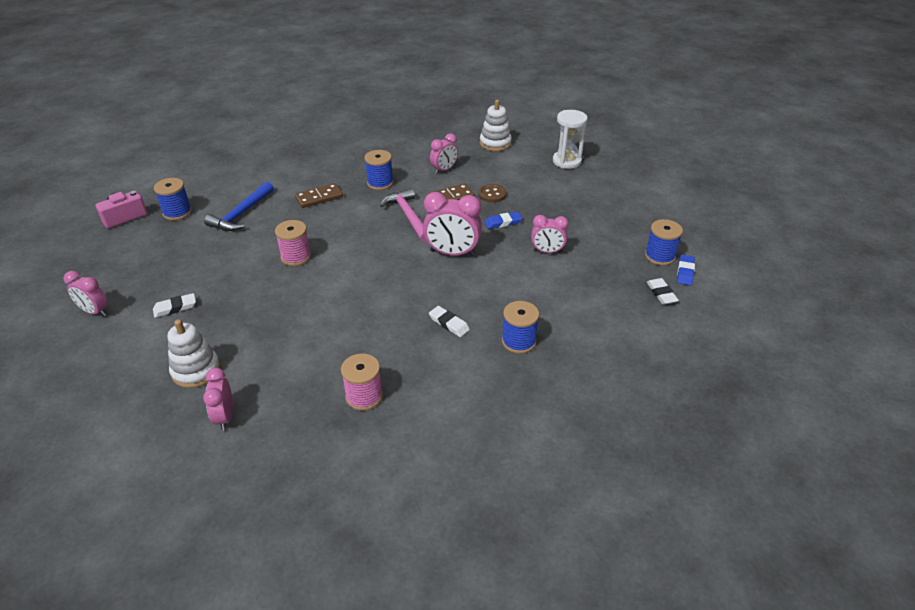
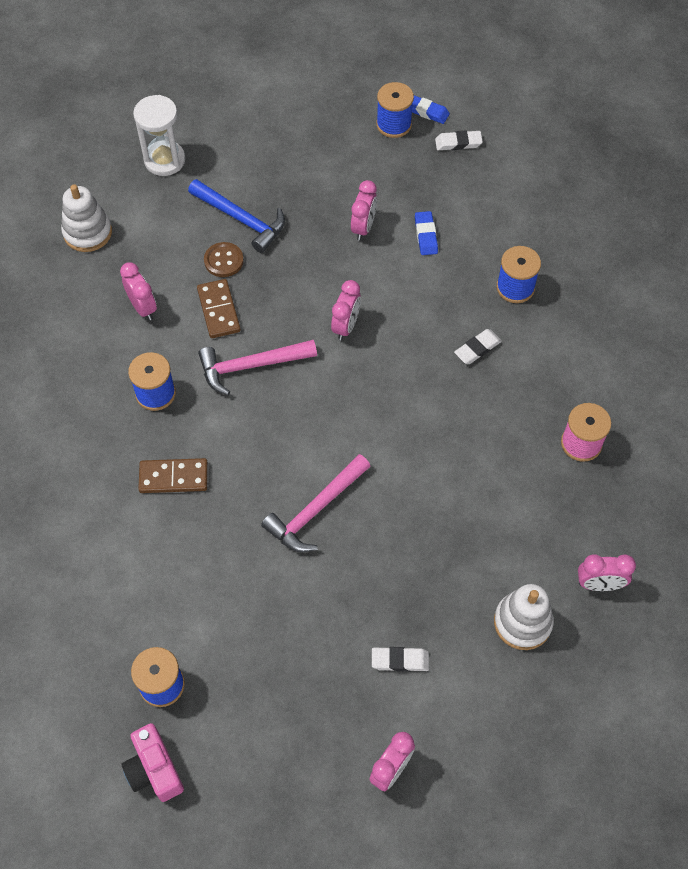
camera: 80 degrees left, 20 degrees up
white eraser [153,293,196,318] -> white eraser turned 75 degrees counterclockwise [372,647,429,672]
blue hammer [204,182,274,231] -> blue hammer moved to [188,179,285,253]
pink spool [275,220,311,266] -> pink hammer [261,454,371,552]
brown domino [295,183,343,208] -> brown domino turned 75 degrees counterclockwise [138,458,208,493]
pink clock [423,192,482,256] -> pink clock [331,280,361,340], size x0.62
blue eraser [485,212,522,229] -> blue eraser moved to [415,211,438,255]

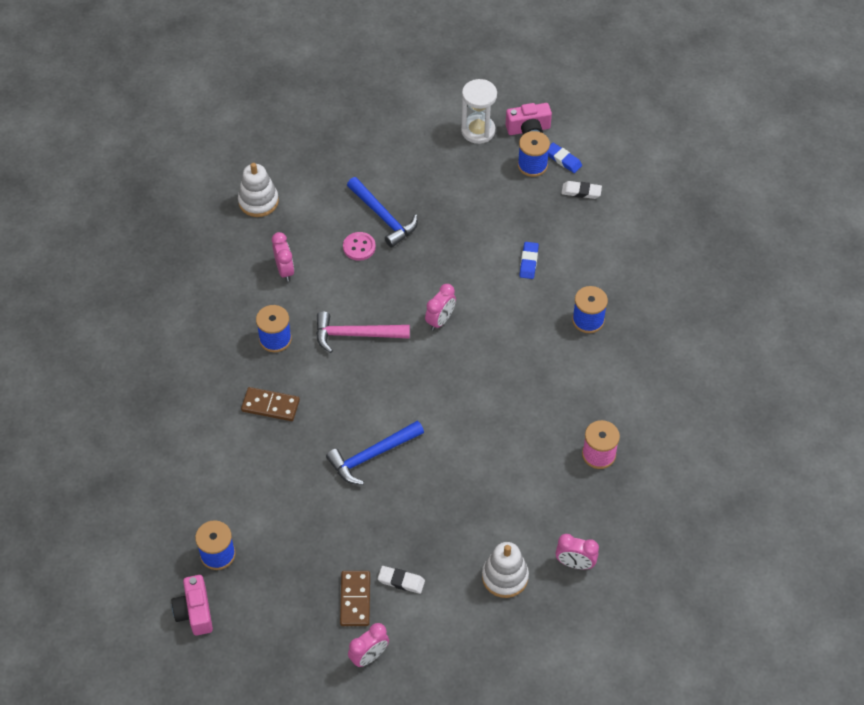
camera: 15 degrees right, 5 degrees down
white hourglass [133,95,185,176] -> white hourglass moved to [461,79,497,144]
brown domino [197,279,241,338] -> brown domino moved to [340,571,370,626]
brown button [204,242,244,277] -> pink button [343,232,376,261]
pink hammer [261,454,371,552] -> blue hammer [326,421,424,485]
pink clock [351,180,377,241] -> none
white eraser [454,329,502,364] -> none
none -> pink camera [506,103,552,135]

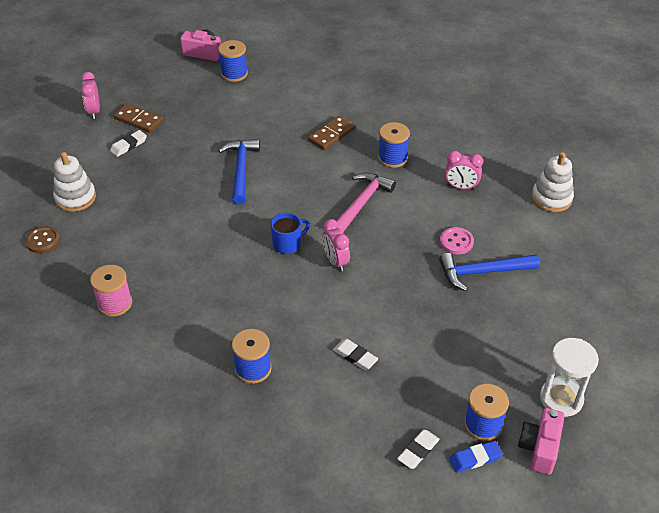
camera: 120 degrees right, 10 degrees down
blue eraser [520,242,539,279] -> white eraser [333,339,378,370]
pink clock [556,534,599,569] -> brown button [25,226,61,254]
none -> blue mug [271,213,310,254]

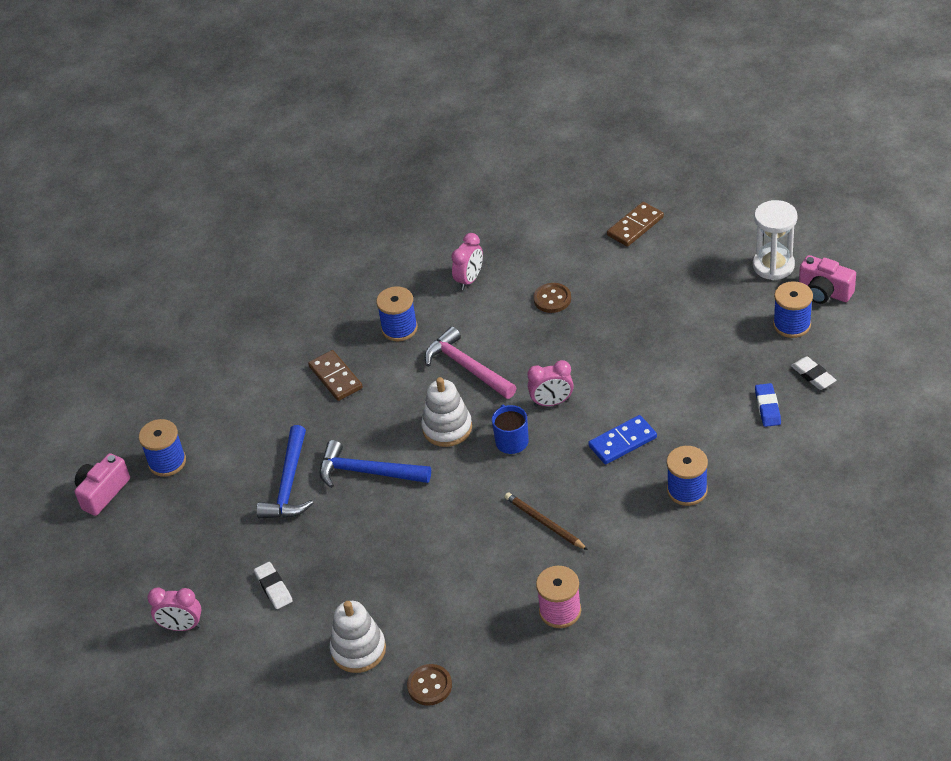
camera: 70 degrees left, 0 degrees up
brown domino [114,103,164,133] -> brown domino moved to [607,202,664,247]
white eraser [333,339,378,370] -> none
blue hammer [439,253,540,291] -> blue hammer moved to [256,425,313,519]
pink button [440,227,474,255] -> brown button [533,283,571,313]
blue eraser [449,440,503,473] -> blue eraser moved to [755,383,781,427]
white stacking toy [532,152,574,212] -> white stacking toy moved to [421,377,472,447]
none -> brown pencil [505,492,588,550]
none -> blue domino [588,415,657,465]

